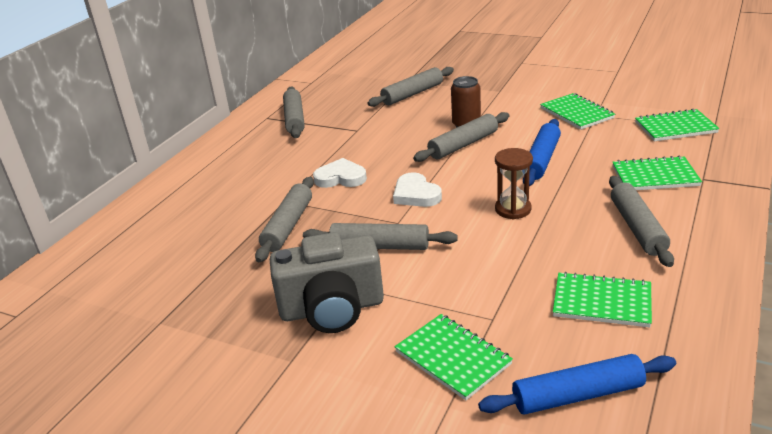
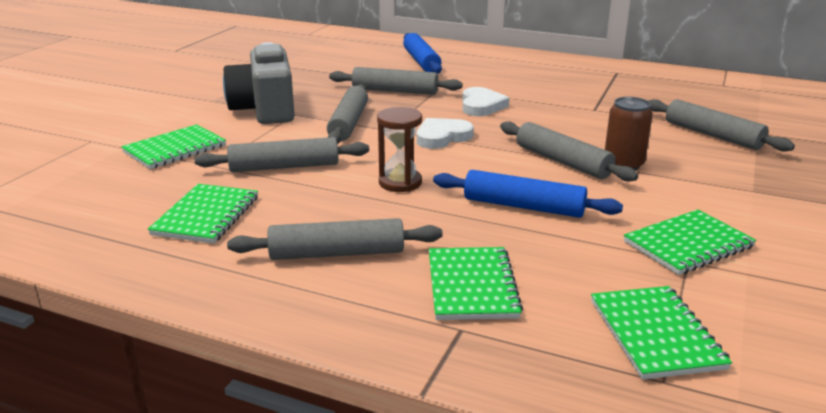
camera: 85 degrees right, 5 degrees down
grey rolling pin [283,87,305,138] -> grey rolling pin moved to [195,137,369,172]
blue rolling pin [478,354,676,415] -> blue rolling pin moved to [403,33,442,74]

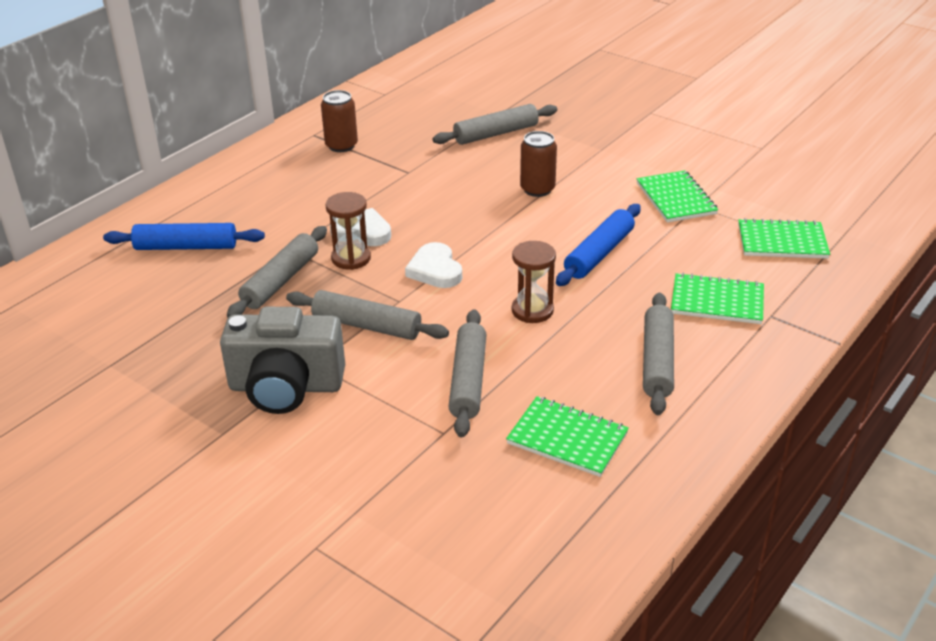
camera: 75 degrees left, 10 degrees up
green notebook [121,124,226,169] -> none
grey rolling pin [500,121,638,182] -> none
none -> brown can [321,90,358,152]
none -> brown hourglass [326,192,371,270]

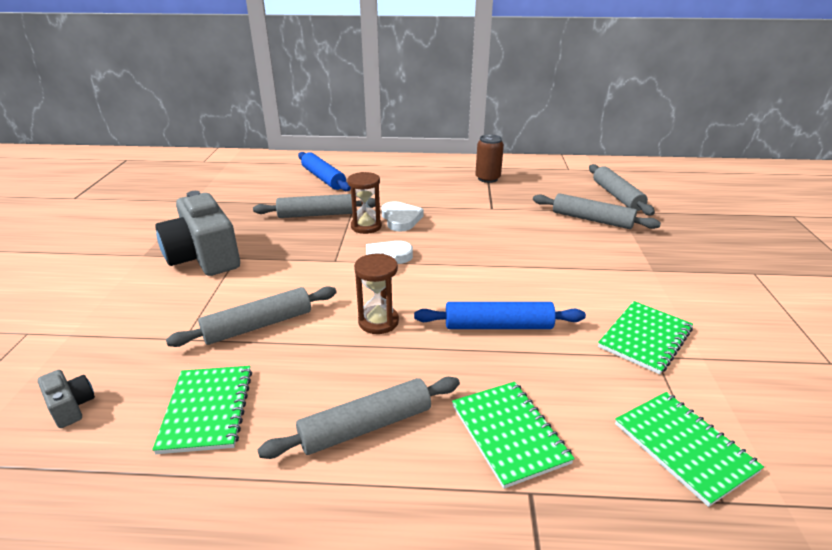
camera: 55 degrees right, 5 degrees down
grey rolling pin [286,290,449,340] -> grey rolling pin moved to [589,164,655,216]
brown can [520,131,557,197] -> none
none -> grey camera [38,370,95,428]

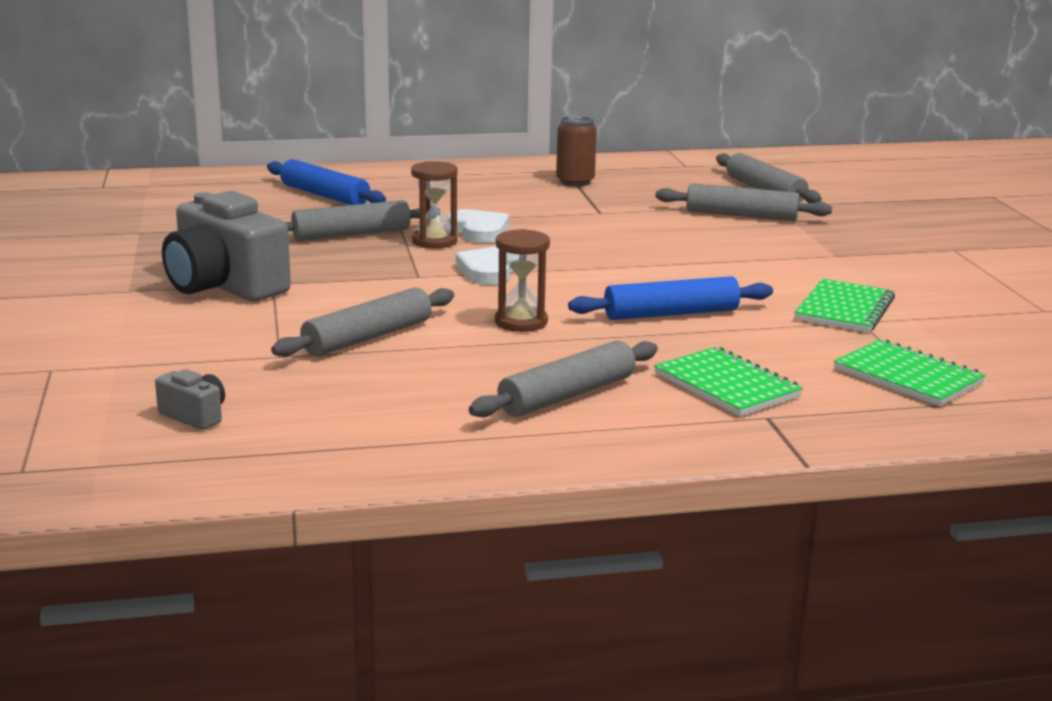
camera: 15 degrees left, 10 degrees down
green notebook [152,366,252,454] -> none

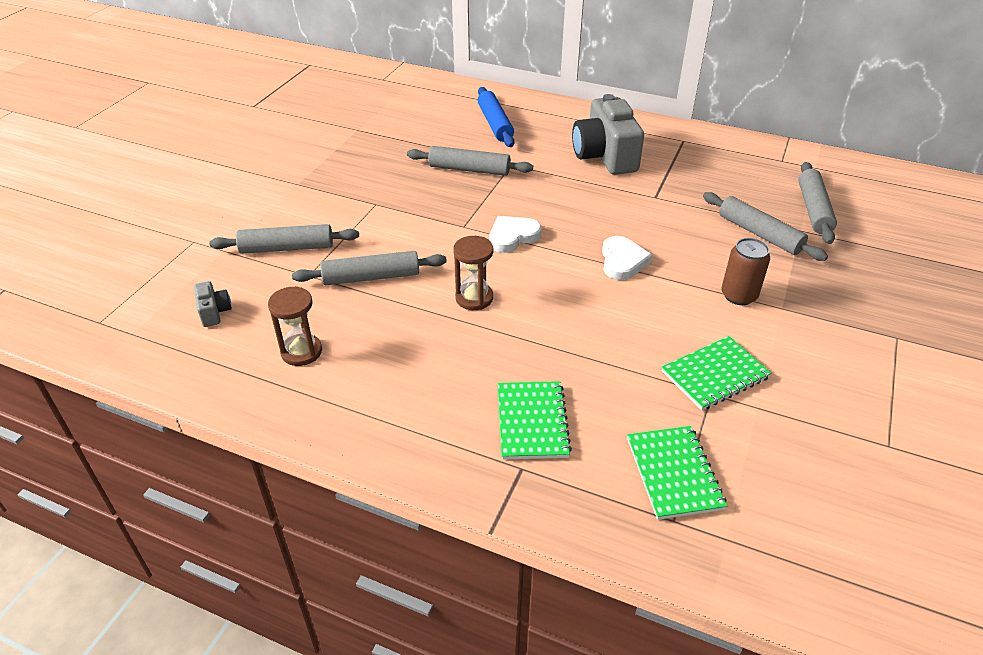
camera: 35 degrees right, 20 degrees up
grey camera [162,191,291,301] -> grey camera moved to [572,94,644,175]
brown hourglass [411,161,458,249] -> brown hourglass moved to [268,286,322,366]
white heart [447,209,509,243] -> white heart moved to [602,236,652,280]
grey rolling pin [469,341,658,418] -> grey rolling pin moved to [209,224,359,254]
brown can [556,116,597,187] -> brown can moved to [721,238,770,305]
blue rolling pin [568,276,773,320] -> none

